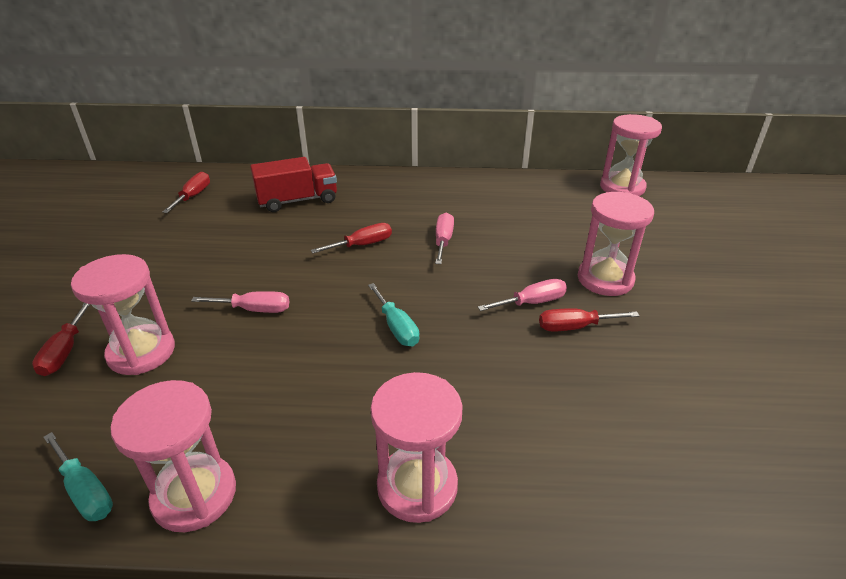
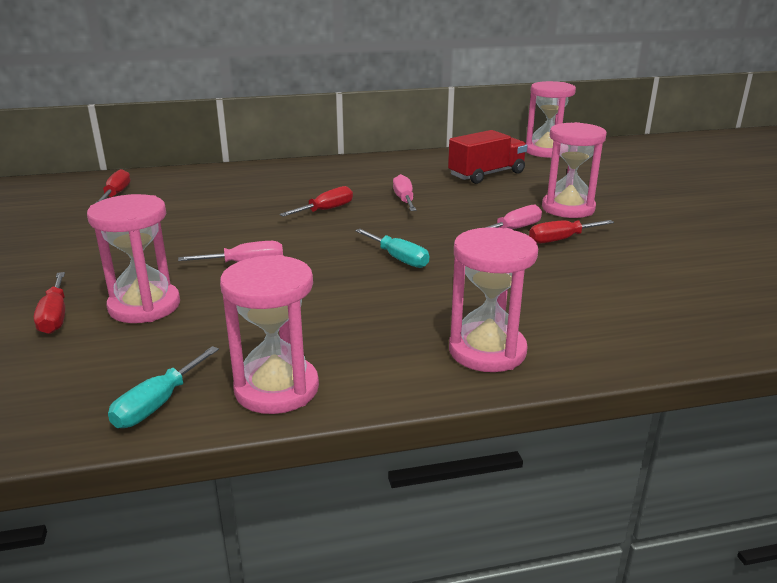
camera: 15 degrees left, 10 degrees down
turquoise screwdriver [43,432,113,521] -> turquoise screwdriver turned 90 degrees clockwise [108,346,219,428]
red truck [250,157,337,212] -> red truck moved to [448,130,527,184]

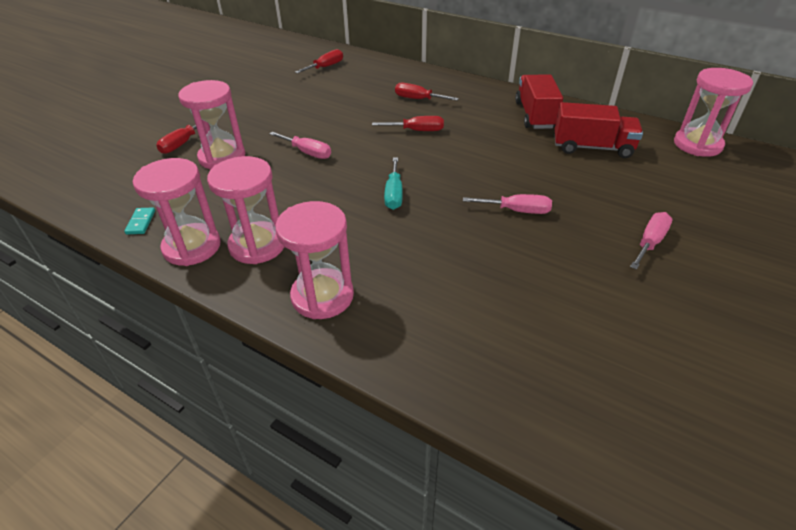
camera: 45 degrees right, 15 degrees up
turquoise screwdriver [108,346,219,428] -> turquoise domino [124,207,155,234]
pink screwdriver [393,174,416,211] -> pink screwdriver moved to [630,212,672,270]
red screwdriver [529,220,614,244] -> red screwdriver moved to [395,83,459,101]
pink hourglass [542,122,607,218] -> pink hourglass moved to [207,156,284,264]
none -> red truck [515,74,563,129]

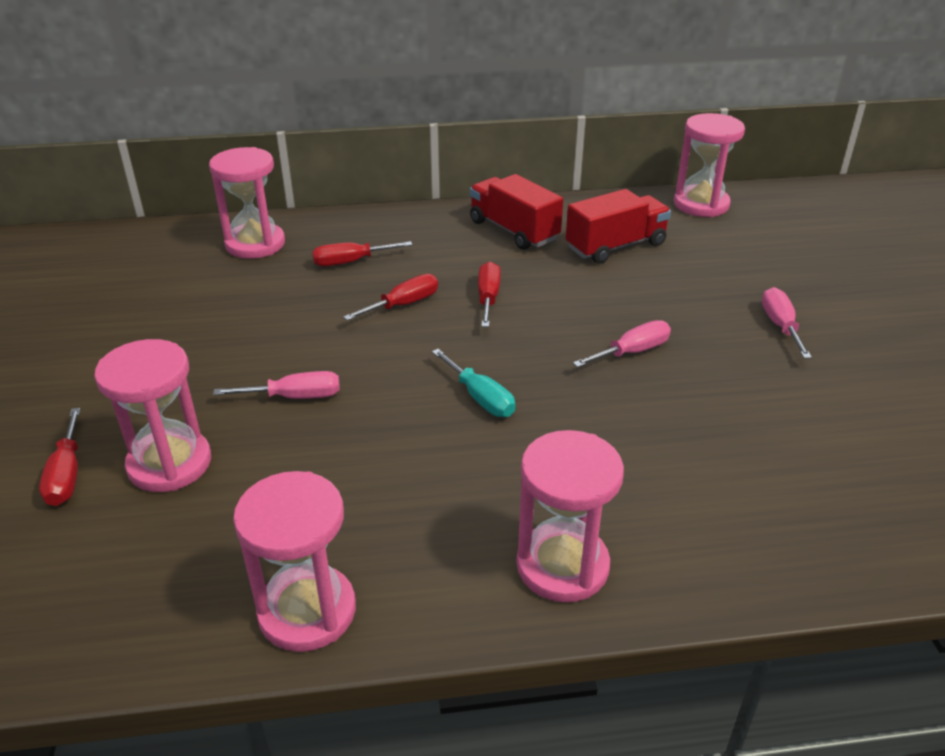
camera: 40 degrees left, 5 degrees down
turquoise domino [124,207,155,234] -> none
pink hourglass [207,156,284,264] -> pink hourglass moved to [209,147,285,259]
red screwdriver [295,49,343,74] -> red screwdriver moved to [478,261,501,327]

